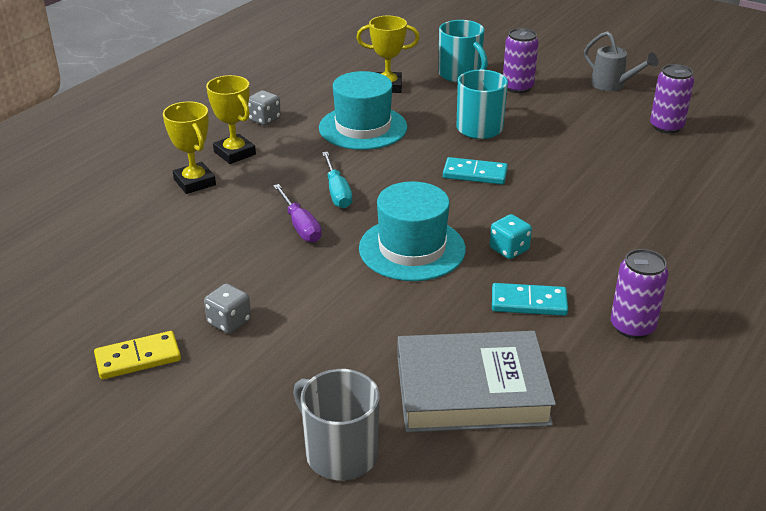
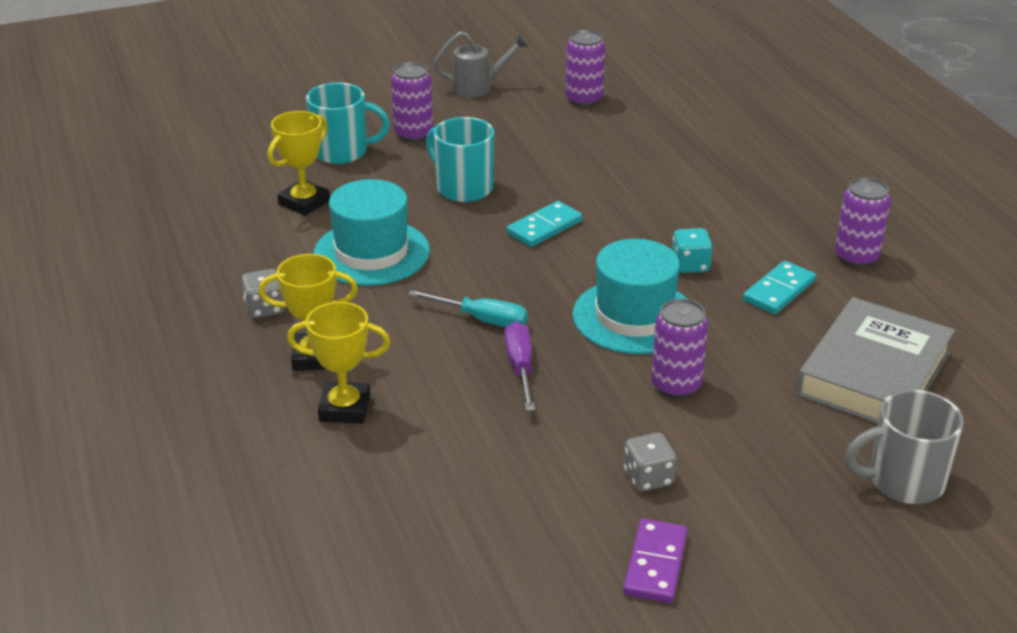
camera: 55 degrees left, 0 degrees up
yellow domino [94,331,181,379] -> purple domino [623,519,688,603]
purple screwdriver [273,184,322,243] -> purple screwdriver turned 105 degrees counterclockwise [504,322,535,411]
none -> purple can [651,299,708,398]

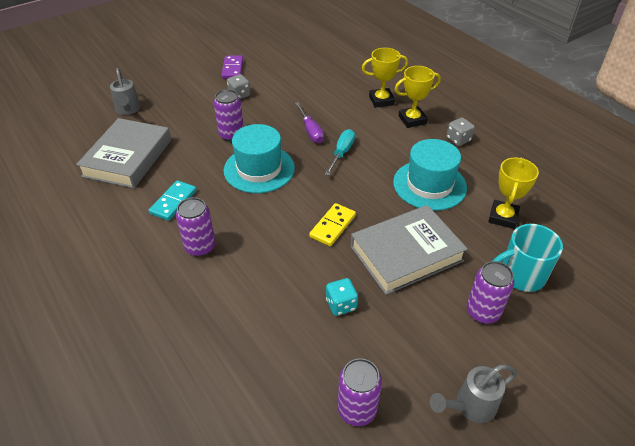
camera: 165 degrees right, 10 degrees up
turquoise screwdriver [408,290,528,327] -> turquoise screwdriver turned 105 degrees clockwise [325,129,355,176]
turquoise mug [426,117,494,202] -> grey book [351,205,468,295]
turquoise domino [507,201,582,247] -> yellow domino [309,203,356,246]
turquoise dice [672,228,712,273] -> turquoise dice moved to [326,278,358,316]
purple can [835,178,891,267] -> purple can moved to [176,197,215,257]
grey mug [845,390,964,504] -> grey watering can [110,68,141,115]

